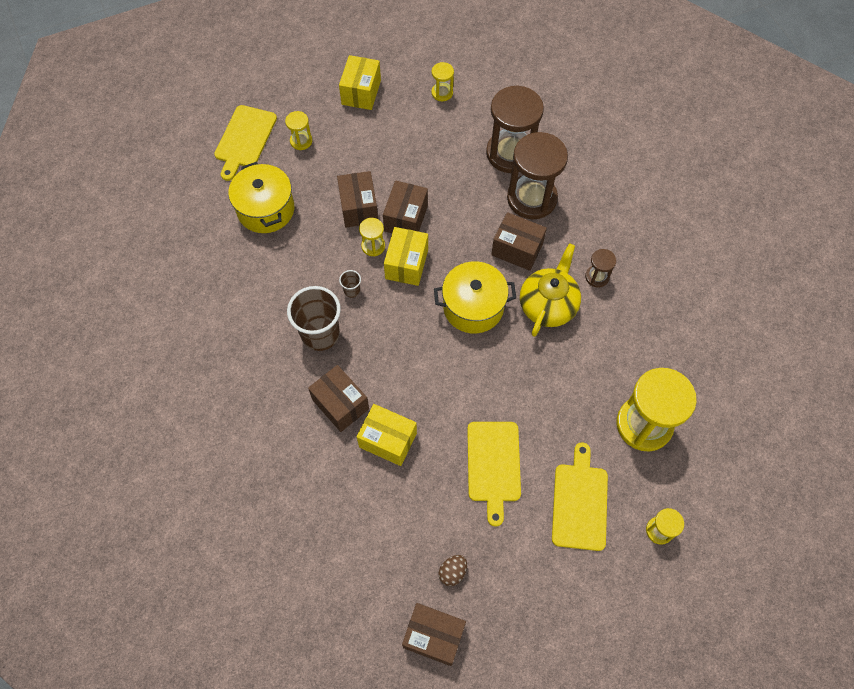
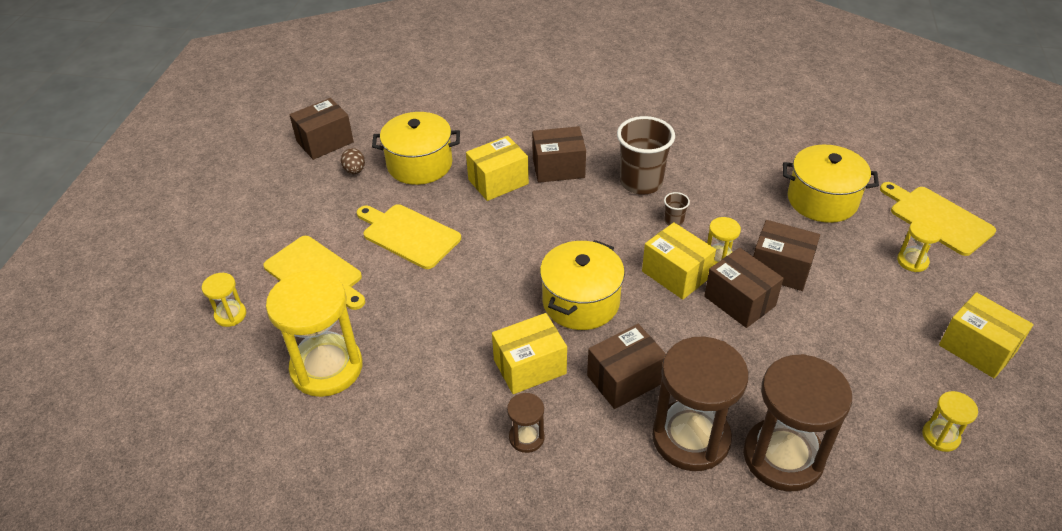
camera: 125 degrees right, 20 degrees down
yellow teapot [520,243,581,337] -> yellow box [492,313,567,394]
none -> yellow pot [372,112,460,185]

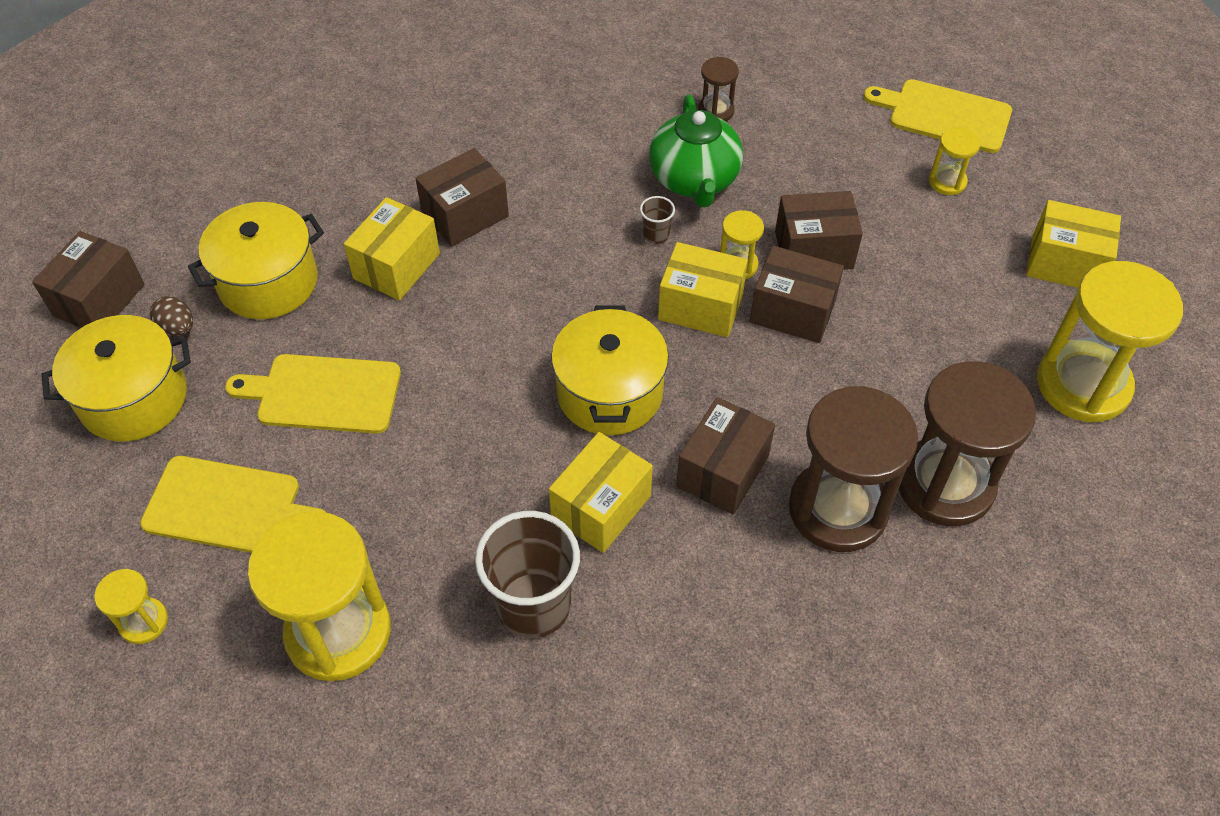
camera: 30 degrees left, 10 degrees up
brown hourglass [507,393,545,453] -> brown hourglass moved to [698,57,739,121]
brown cup [617,116,675,195] -> brown cup moved to [475,511,580,638]
yellow pot [783,145,879,223] -> yellow pot moved to [42,315,191,441]
yellow hourglass [922,391,978,452] -> yellow hourglass [1037,261,1183,422], size x2.17
none -> green teapot [649,95,743,207]

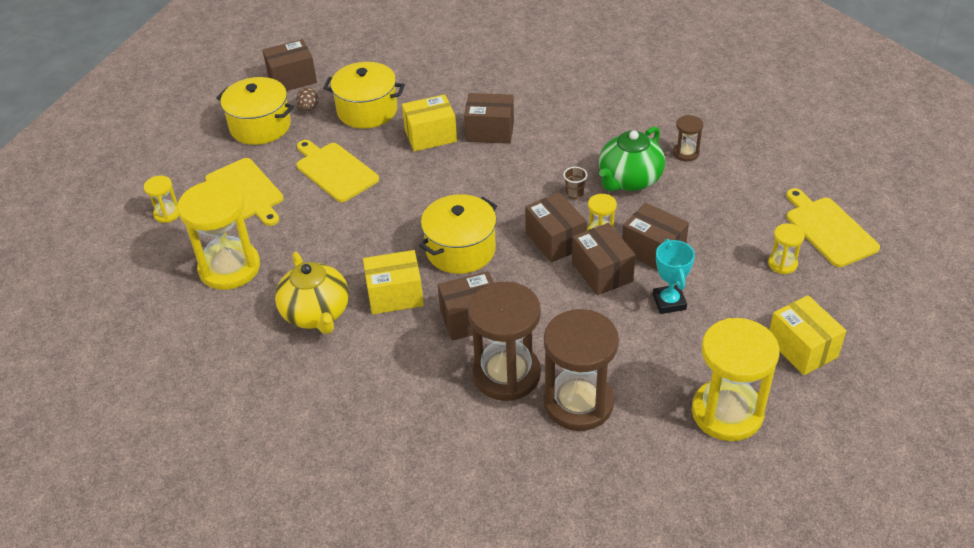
camera: 45 degrees right, 10 degrees down
brown cup [475,511,580,638] -> yellow teapot [275,252,349,334]
yellow box [658,242,748,337] -> brown box [525,192,587,263]
none -> turquoise trophy [653,239,695,314]

